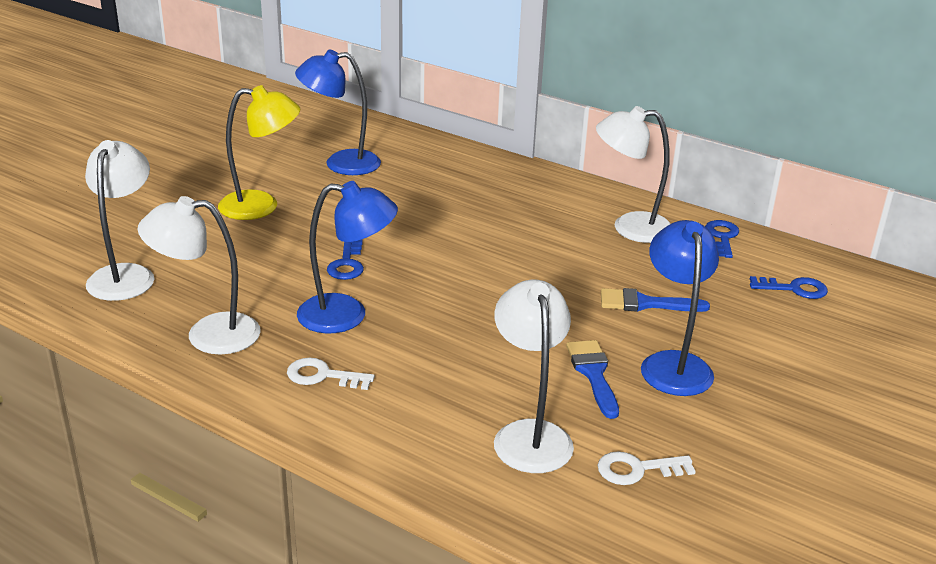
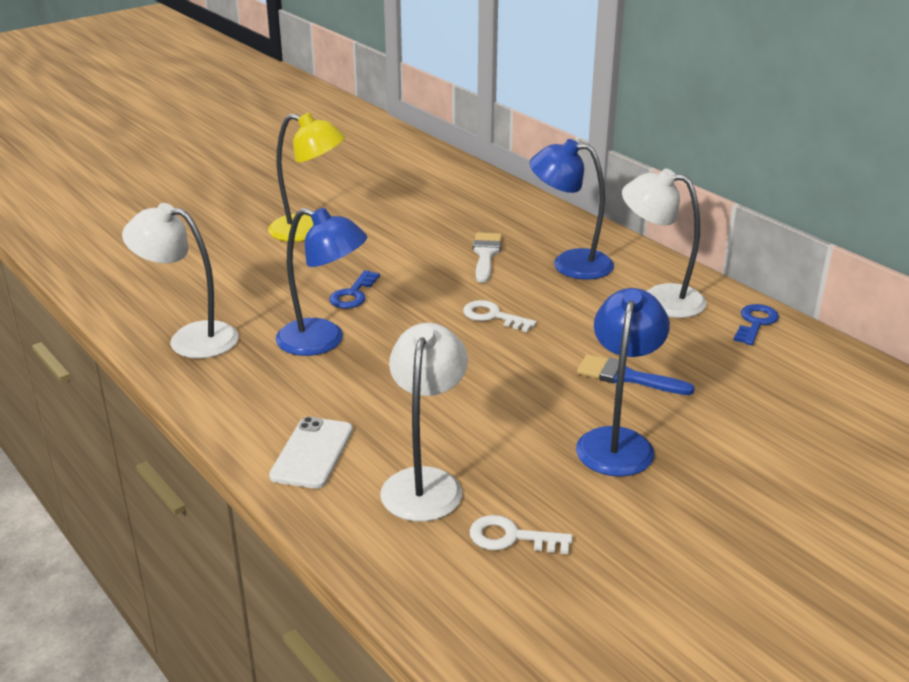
camera: 20 degrees right, 0 degrees up
white lamp [85,140,154,301] -> none
white key [287,358,375,390] -> white key moved to [463,300,537,332]
blue lamp [295,50,381,175] -> blue lamp moved to [530,139,614,280]
blue brush [566,340,619,419] -> none
blue key [750,276,828,299] -> none
none -> white phone [269,417,353,489]
none -> white brush [473,232,502,283]

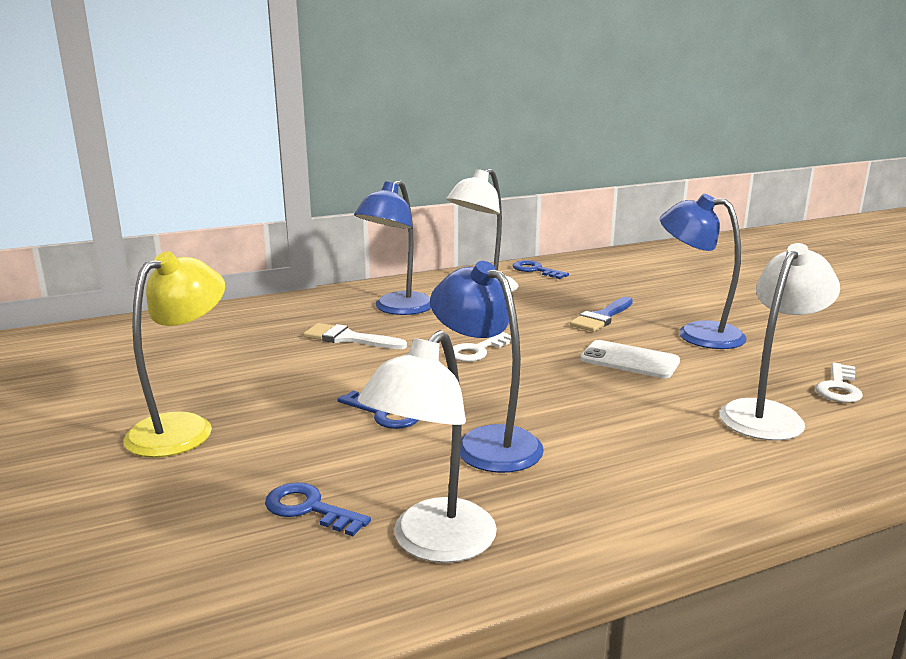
camera: 75 degrees left, 10 degrees down
white phone [269,417,353,489] -> white phone moved to [580,340,680,379]
blue lamp [276,208,367,356] -> blue lamp turned 75 degrees counterclockwise [430,261,544,473]
white lamp [380,323,468,522] -> white lamp turned 105 degrees clockwise [719,243,840,441]
none -> blue key [265,482,371,536]

